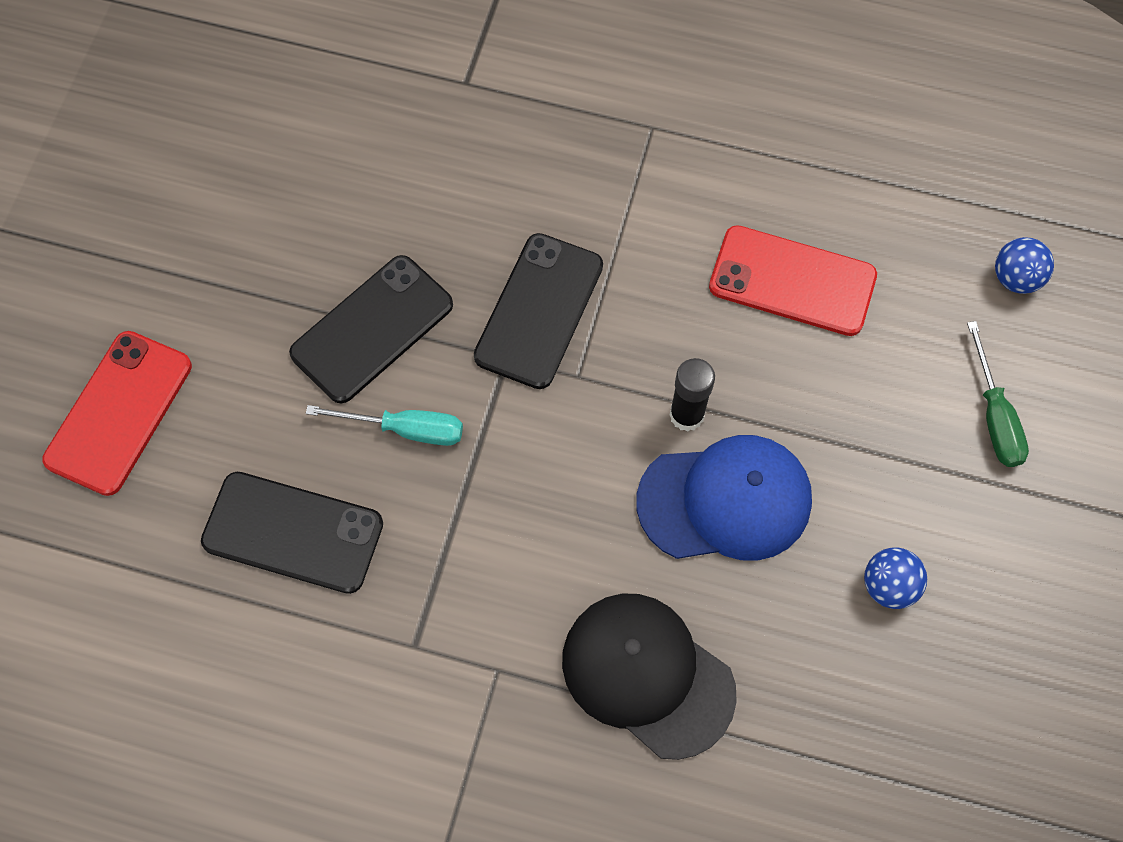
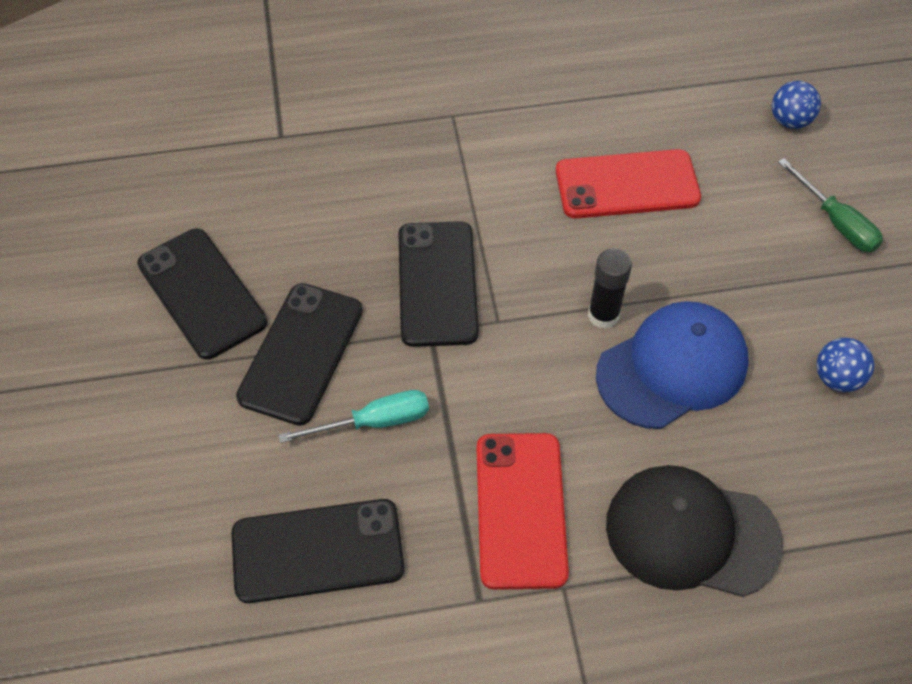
camera: 25 degrees left, 10 degrees down
red phone [42,331,192,496] -> red phone moved to [477,433,569,590]
none -> black phone [137,228,267,360]

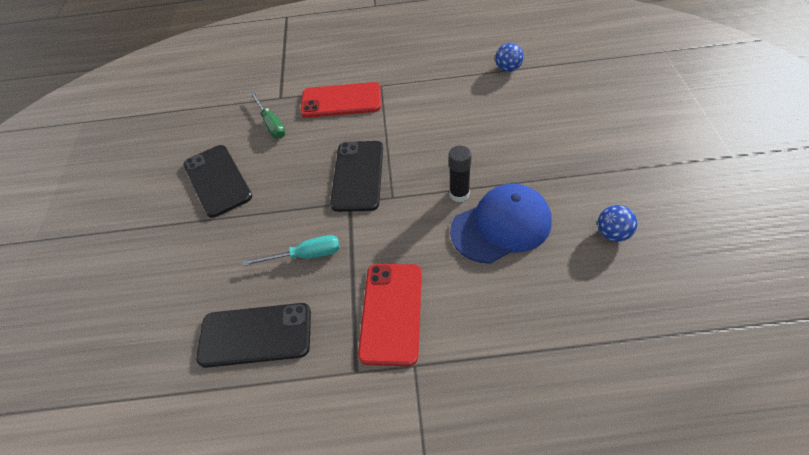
camera: 10 degrees right, 5 degrees down
black phone [236,283,363,425] -> none
red phone [556,149,701,219] -> red phone moved to [300,82,381,118]
black cap [606,465,783,597] -> none
blue ball [772,81,821,129] -> blue ball moved to [495,43,524,72]
green screwdriver [778,158,883,252] -> green screwdriver moved to [250,91,286,138]

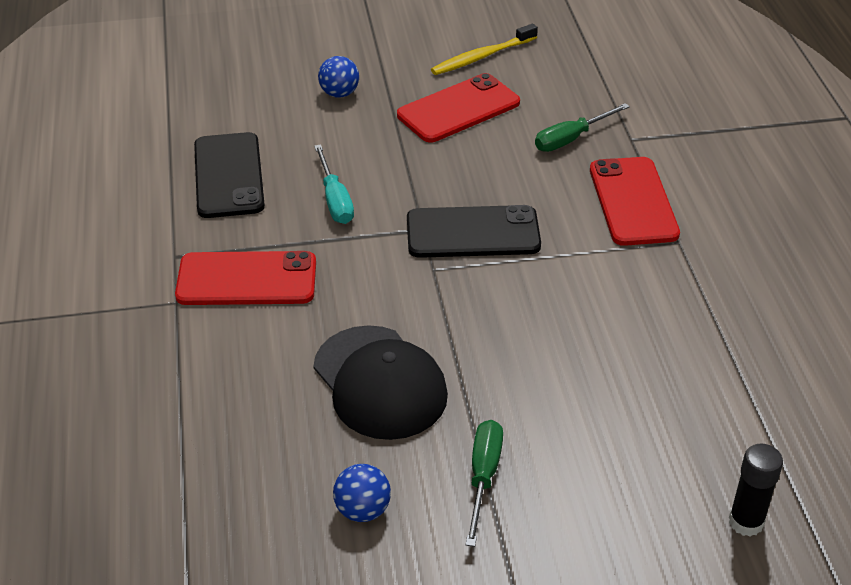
camera: 80 degrees right, 10 degrees down
black phone [183,145,252,218] -> red phone [397,73,520,143]
black glue stick [449,146,472,202] -> black glue stick moved to [729,444,783,536]
blue cap [450,183,552,264] -> black cap [314,325,448,440]
blue ball [495,43,524,72] -> blue ball moved to [318,56,359,98]
none -> yellow toothbrush [431,24,538,75]
none -> green screwdriver [466,420,503,547]

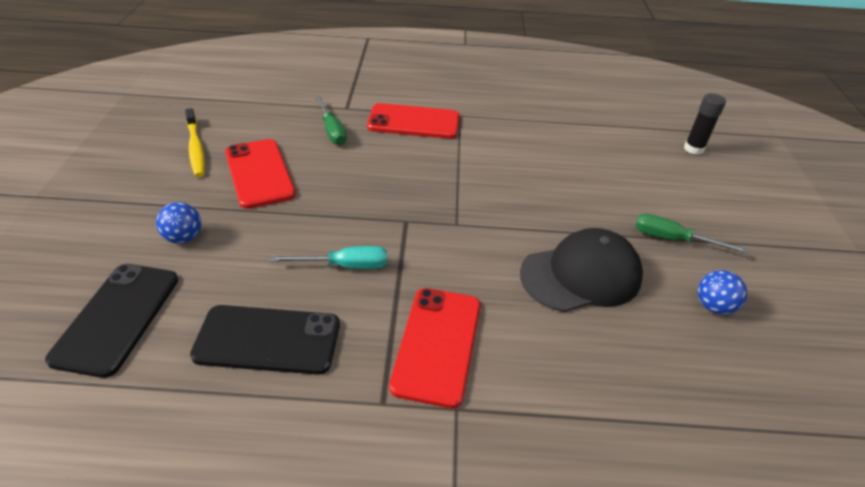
camera: 80 degrees left, 0 degrees up
black phone [407,205,541,258] -> black phone moved to [45,264,178,378]

